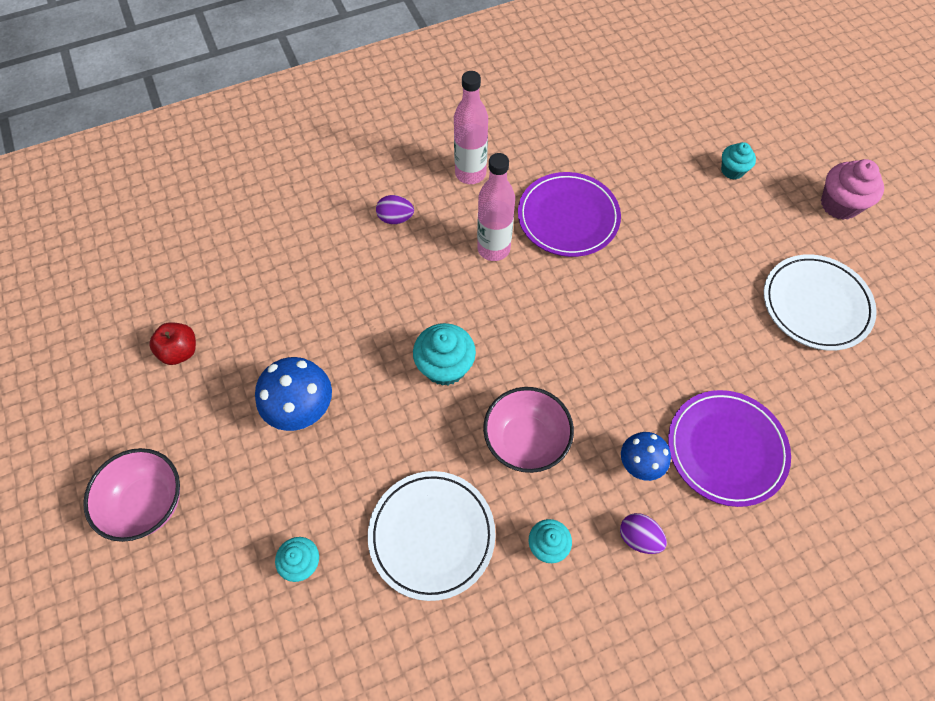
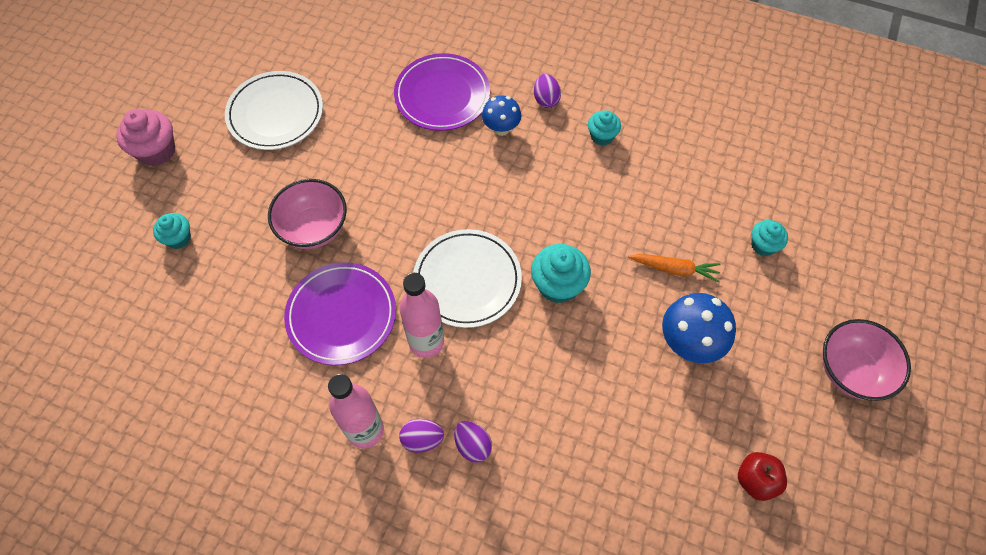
camera: 135 degrees left, 0 degrees up
white plate [368,471,496,601] -> white plate moved to [413,229,522,328]
pink bowl [483,387,574,473] -> pink bowl moved to [268,179,347,249]
none -> purple egg [399,419,444,453]
none -> orange carrot [628,254,721,283]

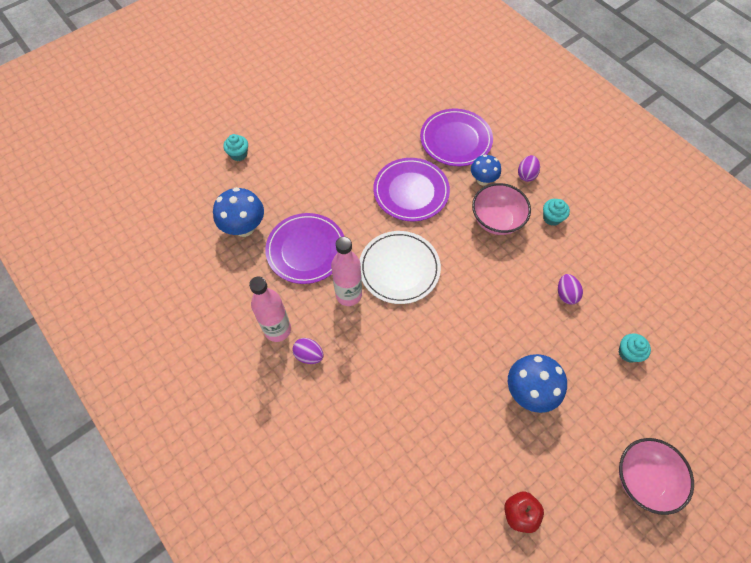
camera: 30 degrees right, 0 degrees up
pink cupcake [116,109,175,166] -> none
white plate [225,71,323,150] -> none
pink bowl [268,179,347,249] -> pink bowl moved to [472,183,531,235]
purple egg [454,421,492,463] -> purple egg moved to [558,274,583,305]
turquoise cupcake [531,244,591,303] -> none
orange carrot [628,254,721,283] -> none
none -> blue mushroom [213,187,264,237]
none -> purple plate [373,158,450,221]

